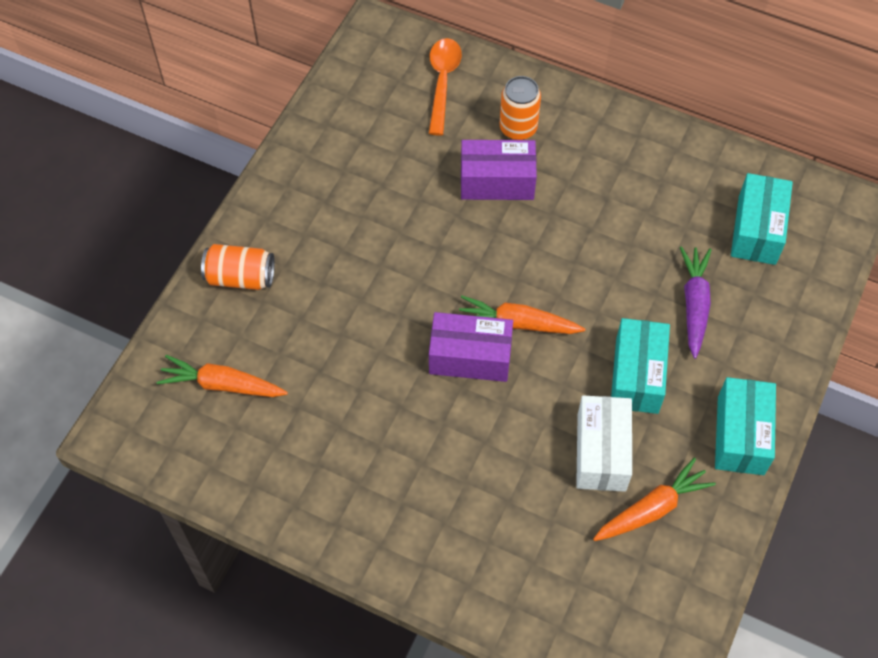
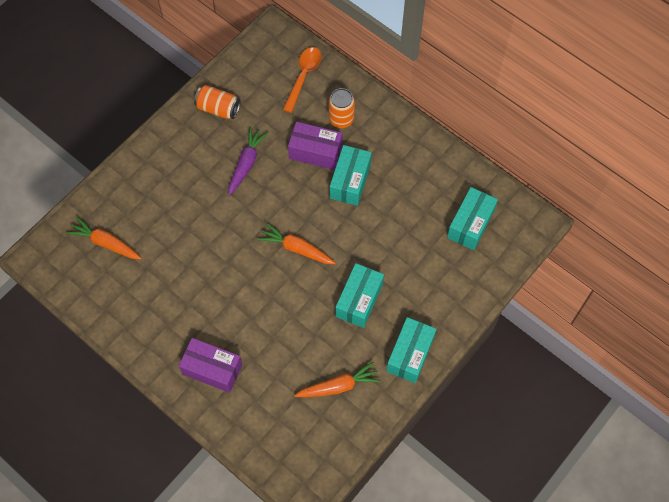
camera: 15 degrees right, 5 degrees up
orange can [201,244,275,290] -> orange can moved to [194,85,241,119]
purple box [429,312,513,382] -> purple box moved to [179,338,242,393]
white box [576,395,632,492] -> none
purple carrot [680,246,712,359] -> purple carrot moved to [228,126,269,195]
none -> turquoise box [330,145,372,206]

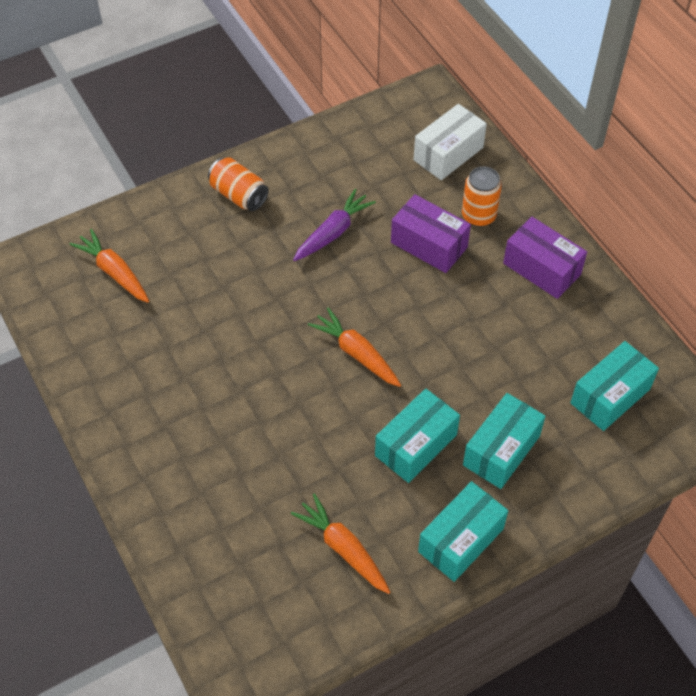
camera: 20 degrees right, 10 degrees down
purple box [179,338,242,393] -> purple box moved to [503,217,587,299]
orange can [194,85,241,119] -> orange can moved to [208,157,269,211]
orange spoon [283,47,321,113] -> white box [414,104,487,180]
orange carrot [294,361,381,397] -> orange carrot turned 135 degrees counterclockwise [291,493,390,594]
turquoise box [330,145,372,206] -> turquoise box moved to [463,393,546,489]

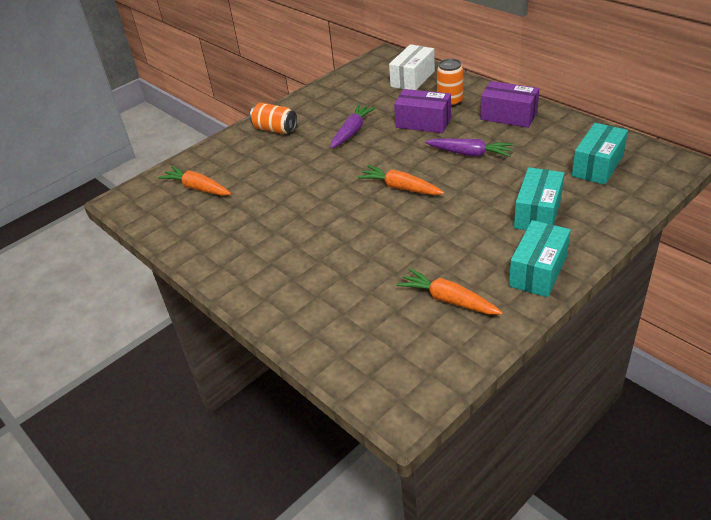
camera: 10 degrees left, 15 degrees down
turquoise box [375,389,460,483] -> none
none -> purple carrot [425,138,513,157]

